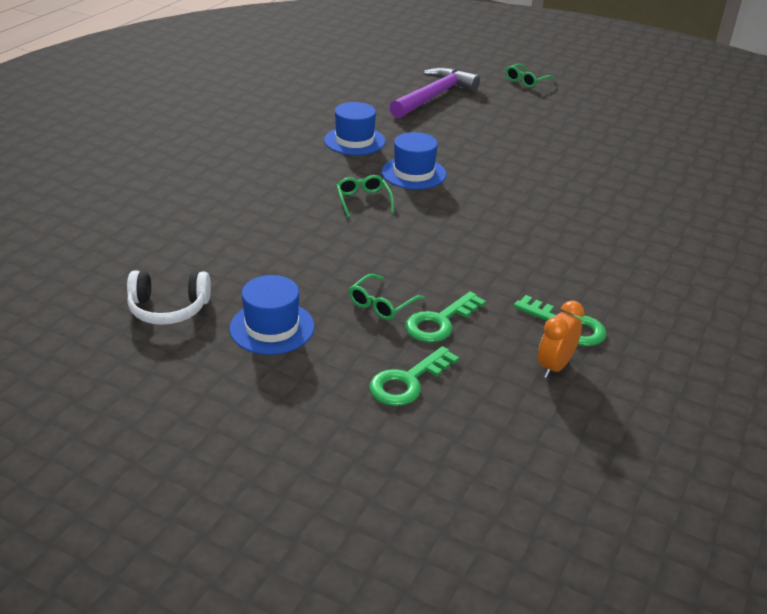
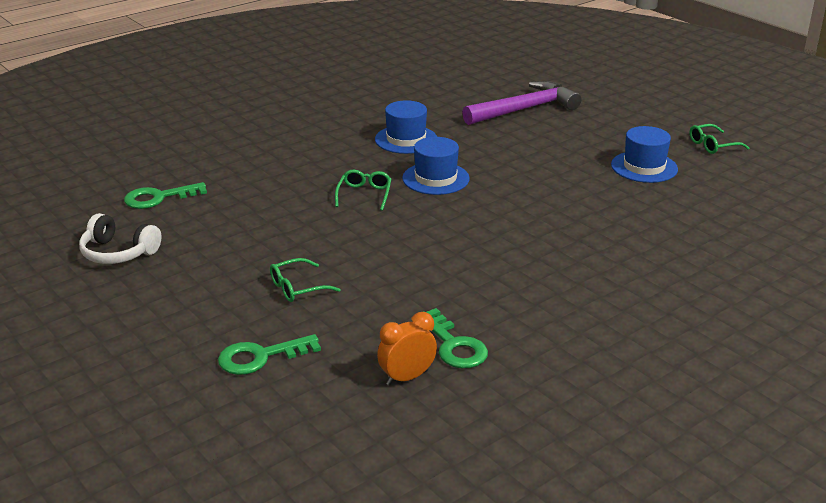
camera: 25 degrees right, 5 degrees down
blue hat [230,275,315,355] -> blue hat moved to [611,126,678,183]
green key [405,292,486,343] -> green key moved to [124,182,207,209]
green glasses [506,64,555,88] -> green glasses moved to [690,124,749,154]

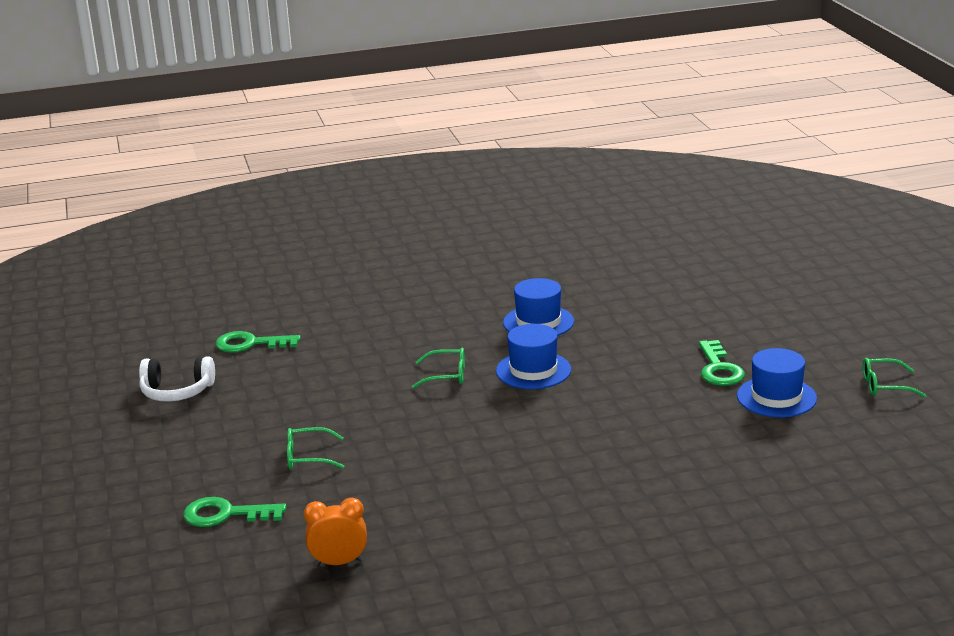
camera: 25 degrees right, 5 degrees down
white headphones [79,213,162,264] -> white headphones turned 45 degrees counterclockwise [139,356,215,402]
green glasses [335,170,391,211] -> green glasses turned 60 degrees clockwise [412,348,465,389]
green key [423,308,488,368] -> green key moved to [699,340,745,386]
purple hammer [462,81,581,125] -> none

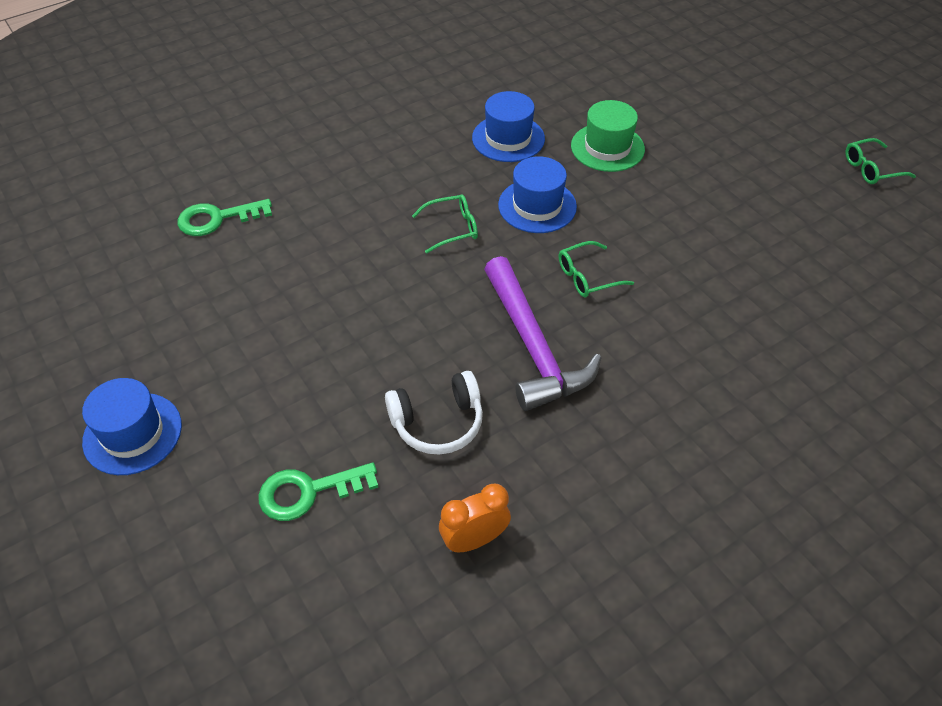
camera: 20 degrees left, 25 degrees up
white headphones [139,356,215,402] -> white headphones moved to [385,371,483,454]
green glasses [287,427,344,469] -> green glasses moved to [559,241,634,297]
green key [699,340,745,386] -> none
blue hat [737,348,817,417] -> blue hat moved to [82,378,182,475]
none -> purple hammer [484,256,601,411]
none -> green hat [571,100,645,172]

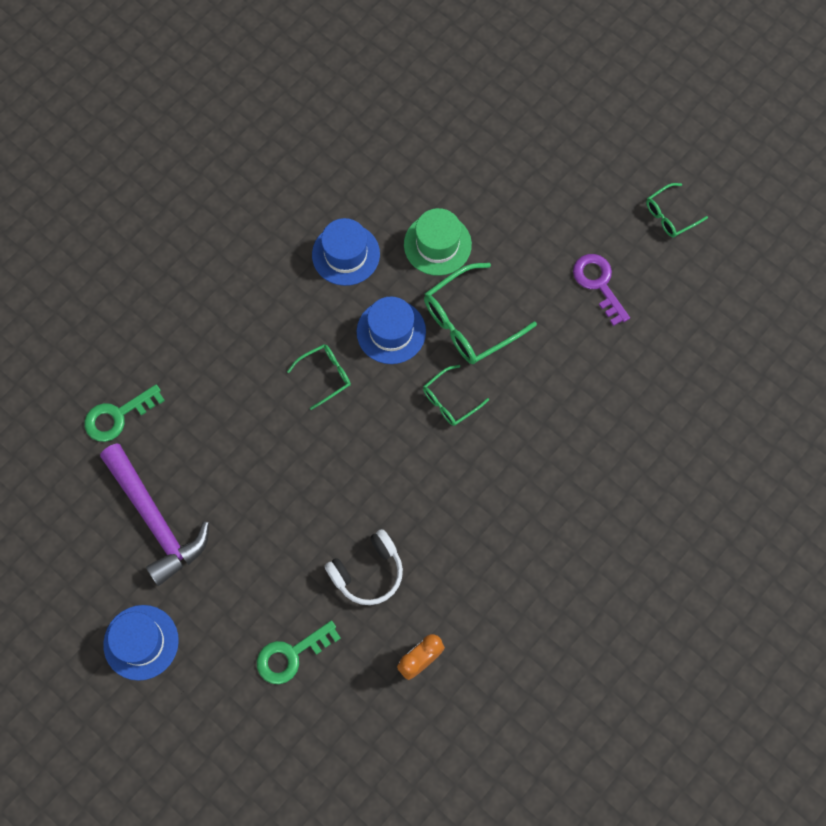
camera: 15 degrees left, 20 degrees up
purple hammer [484,256,601,411] -> purple hammer moved to [100,443,209,586]
none -> green glasses [424,263,537,364]
none -> purple key [573,254,630,326]

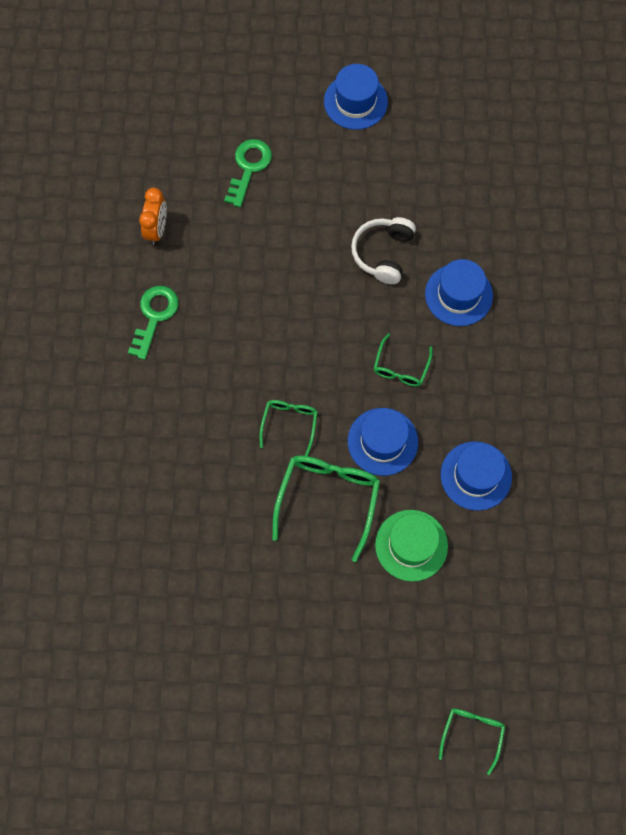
camera: 140 degrees right, 0 degrees up
green key [84,384,165,442] -> green key moved to [128,286,179,360]
purple hammer [100,443,209,586] -> none
white headphones [325,529,403,605] -> white headphones moved to [351,217,416,284]
purple key [573,254,630,326] -> none
green glasses [646,183,708,237] -> green glasses moved to [439,708,505,775]
none -> blue hat [425,259,493,326]

